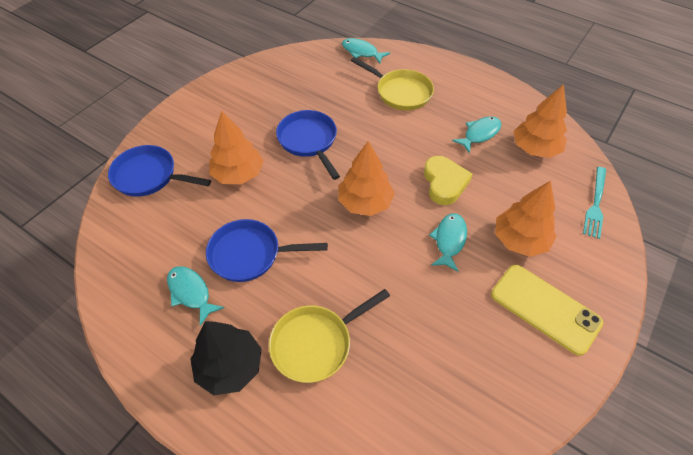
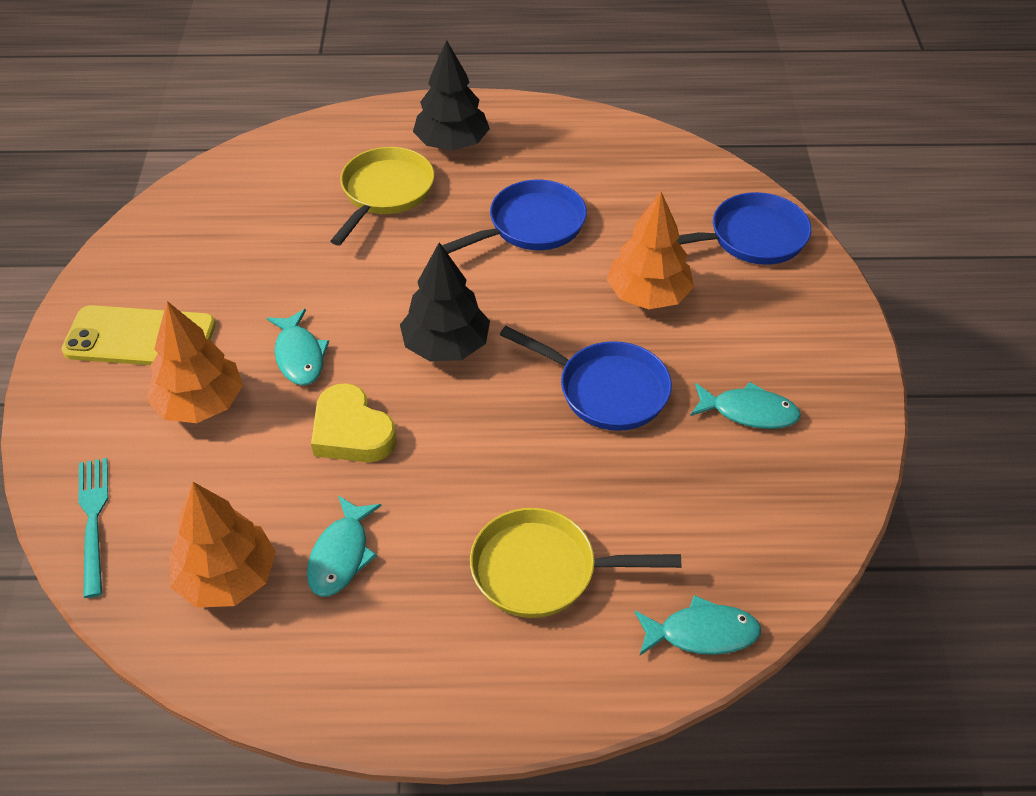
camera: 145 degrees right, 5 degrees down
turquoise fish [167,266,225,326] -> turquoise fish moved to [690,382,801,429]
orange tree [338,141,395,216] -> black tree [400,242,490,361]

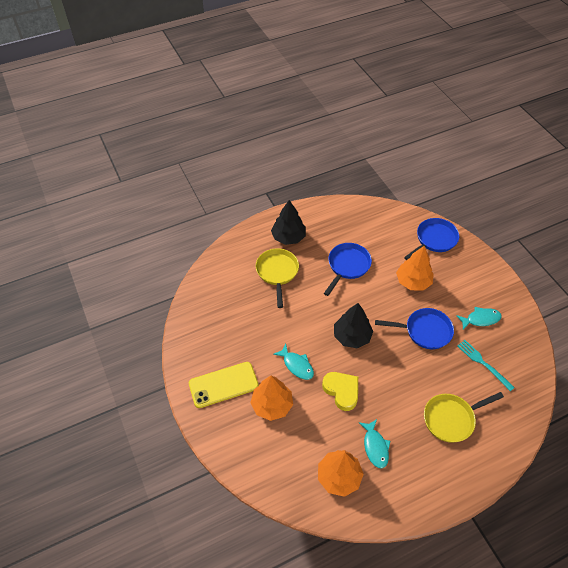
camera: 25 degrees left, 5 degrees up
turquoise fork [78,458,108,598] -> turquoise fork moved to [457,340,515,391]
yellow heart [311,383,397,462] -> yellow heart turned 150 degrees counterclockwise [322,372,358,411]
turquoise fish [635,595,761,655] -> none

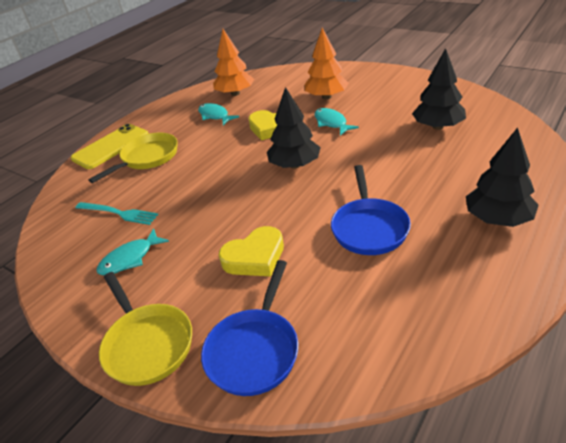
camera: 155 degrees right, 15 degrees down
yellow phone [189,362,259,408] -> yellow phone moved to [71,124,149,169]
yellow pan [256,248,299,308] -> yellow pan moved to [99,272,192,386]
turquoise fish [273,344,314,380] -> turquoise fish turned 45 degrees clockwise [314,108,359,136]
blue pan [375,308,454,349] -> none
orange tree [396,246,434,291] -> yellow heart [219,226,284,277]
none -> black tree [412,48,466,130]

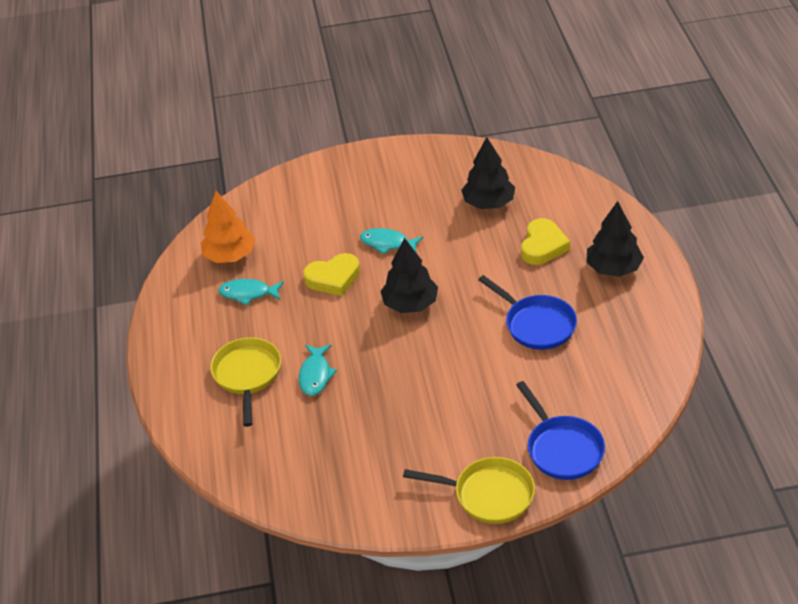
camera: 45 degrees left, 5 degrees up
yellow phone [71,124,149,169] -> none
turquoise fork [75,202,158,225] -> none
turquoise fish [96,228,169,275] -> turquoise fish moved to [299,345,337,396]
yellow heart [219,226,284,277] -> yellow heart moved to [521,218,570,265]
orange tree [305,28,349,99] -> none

